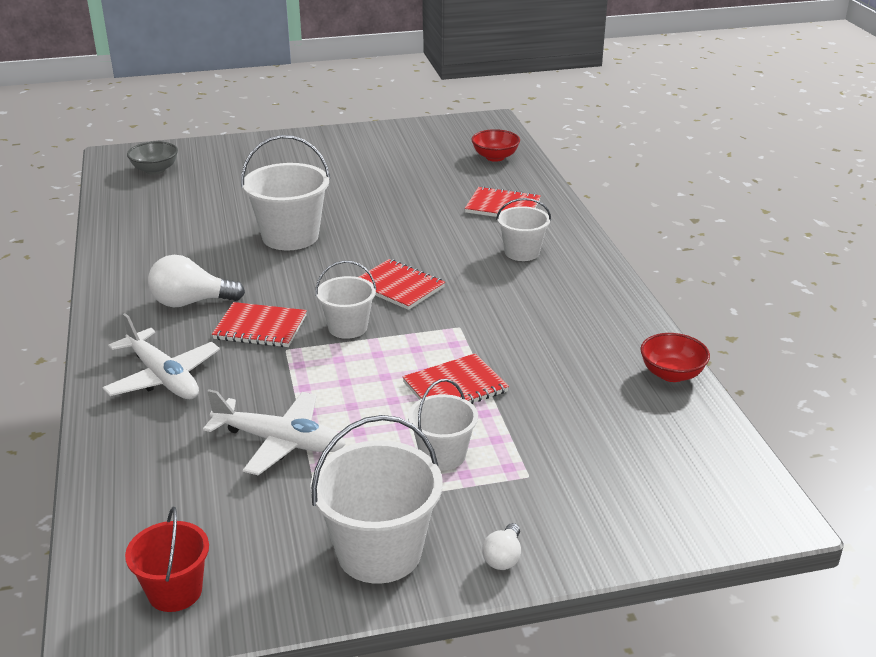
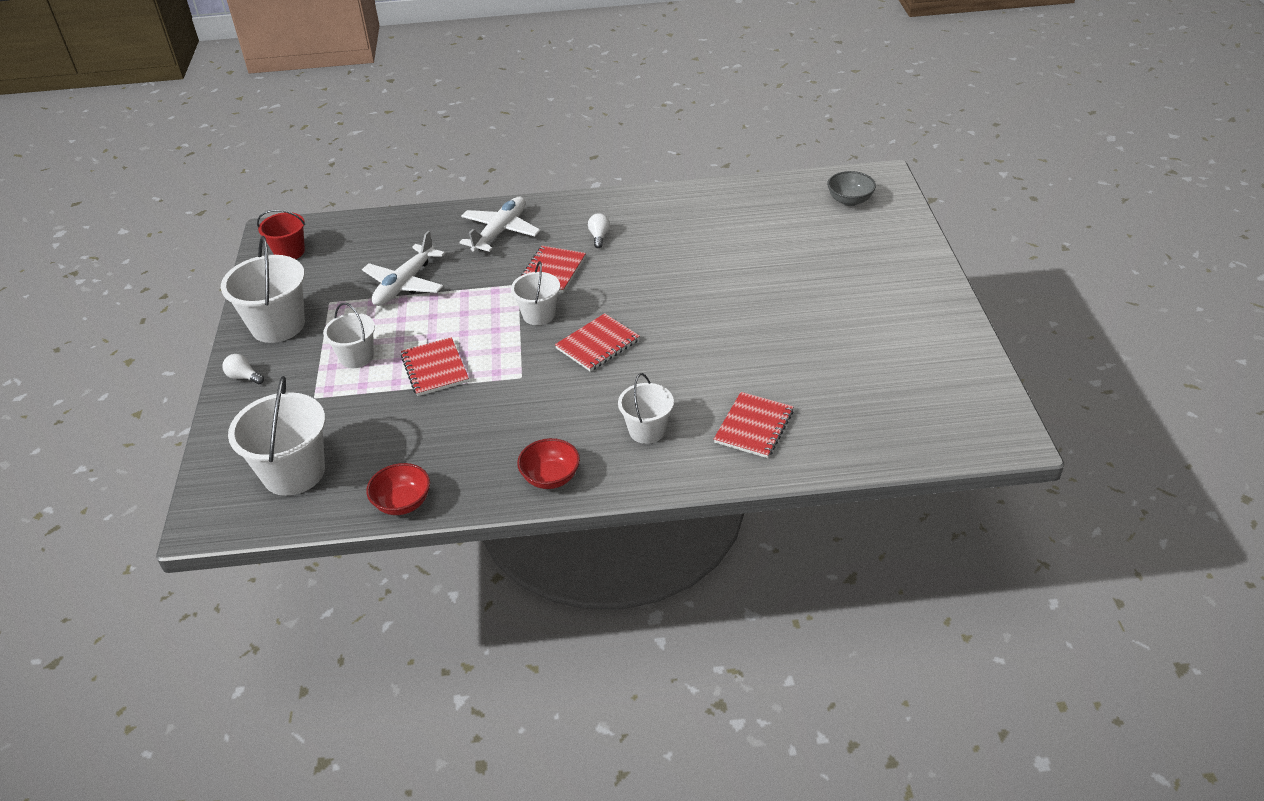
camera: 100 degrees right, 10 degrees up
white plane [102,313,220,399] -> white plane turned 150 degrees clockwise [459,196,541,252]
white light bulb [148,255,245,307] -> white light bulb [588,213,610,248], size x0.54
white bucket [241,135,330,250] -> white bucket moved to [228,376,325,496]
red bowl [471,129,520,162] -> red bowl moved to [517,438,580,489]

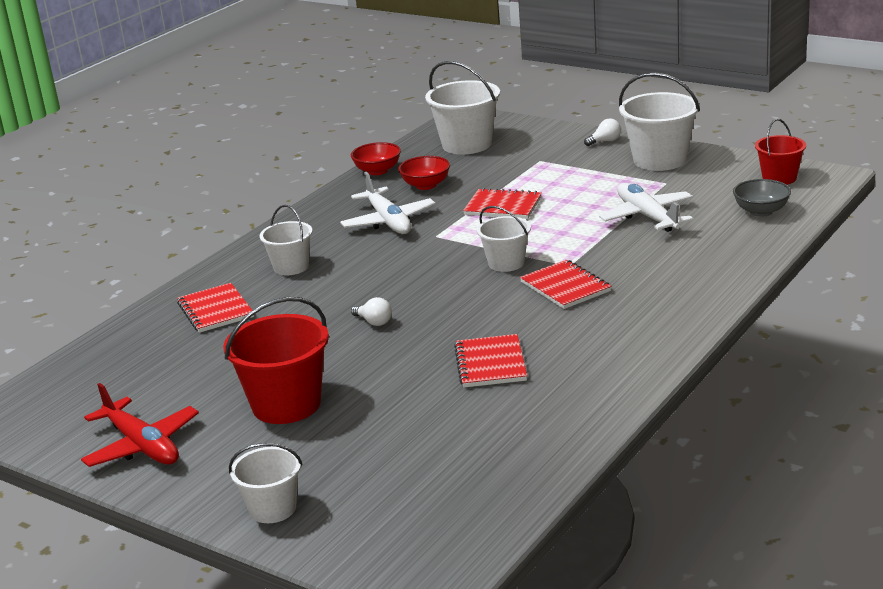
camera: 130 degrees right, 15 degrees down
white bucket [323,303,375,368] -> white bucket moved to [229,443,303,523]
white plane [459,196,541,252] -> white plane moved to [340,172,435,234]
red bowl [517,438,580,489] -> red bowl moved to [398,156,450,190]
red notebook [555,313,640,372] -> red notebook moved to [454,334,527,387]
white light bulb [588,213,610,248] -> white light bulb moved to [351,297,392,326]
grey bowl [827,171,876,206] -> grey bowl moved to [733,179,791,217]
none -> red plane [81,383,199,467]
none -> red bucket [223,297,329,424]

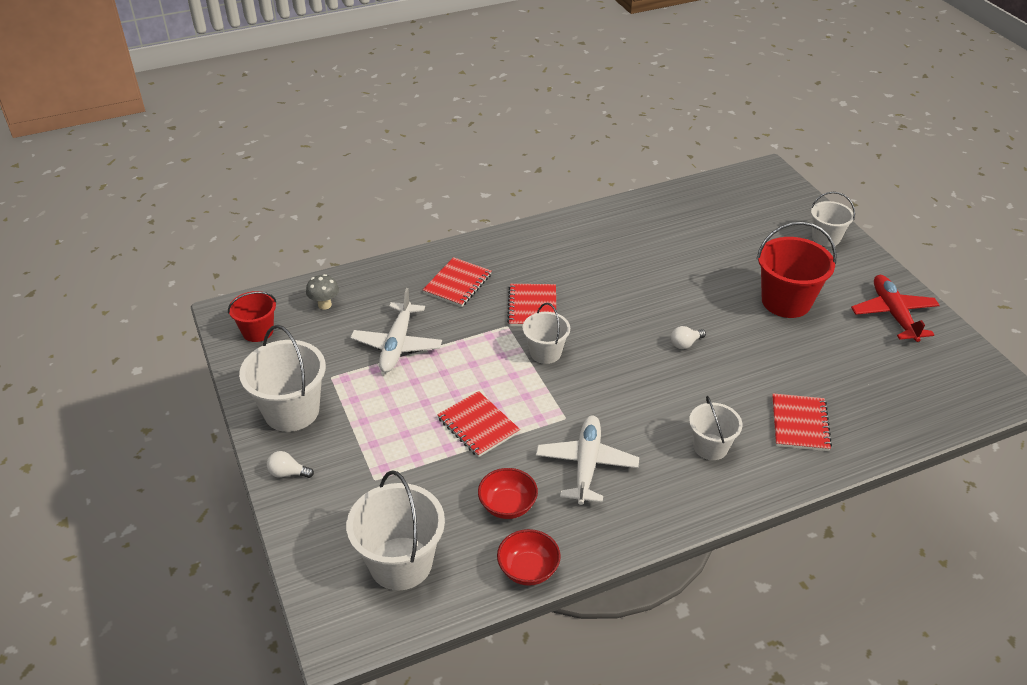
camera: 150 degrees left, 15 degrees up
white light bulb [351,297,392,326] -> white light bulb turned 105 degrees counterclockwise [671,326,706,349]
red notebook [454,334,527,387] -> red notebook moved to [423,257,491,307]
grey bowl [733,179,791,217] -> grey mushroom [306,274,339,310]

